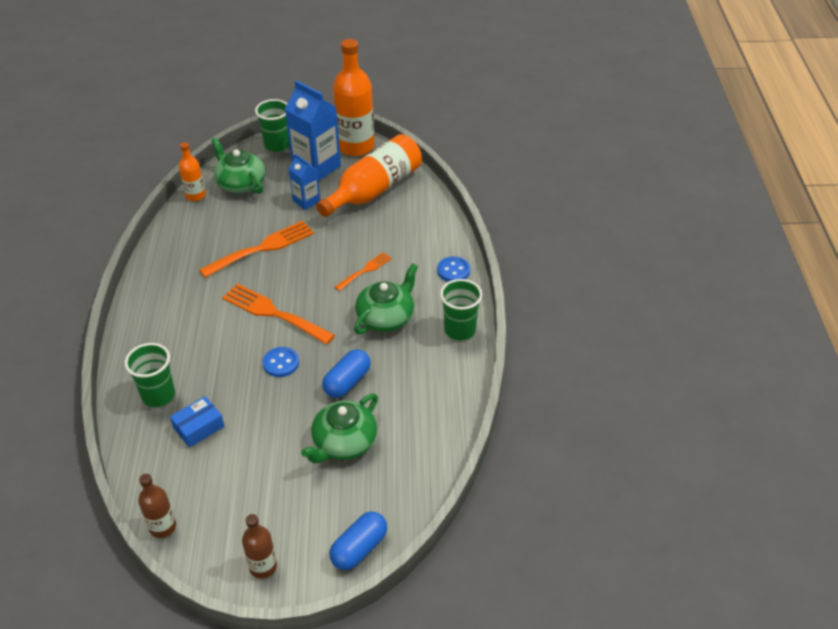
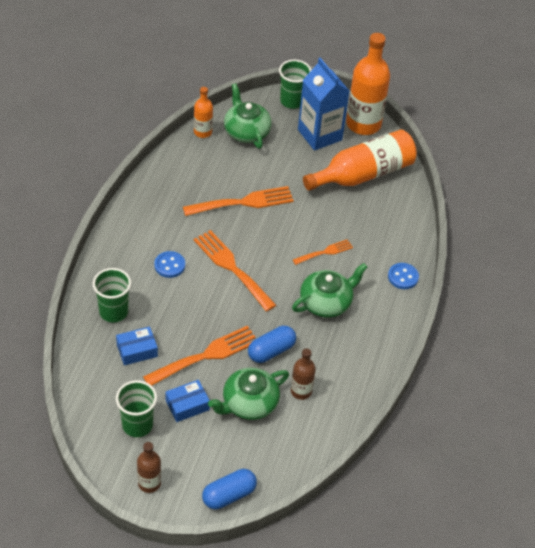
camera: 15 degrees right, 5 degrees up
brown bottle [138,474,176,538] -> brown bottle moved to [291,348,316,400]
blue button [263,347,299,377] -> blue button moved to [154,251,185,278]
blue carton [289,154,320,210] -> none
green cup [440,279,482,341] -> green cup moved to [116,380,157,437]
none -> orange fork [143,326,256,386]
none -> blue box [166,380,210,422]

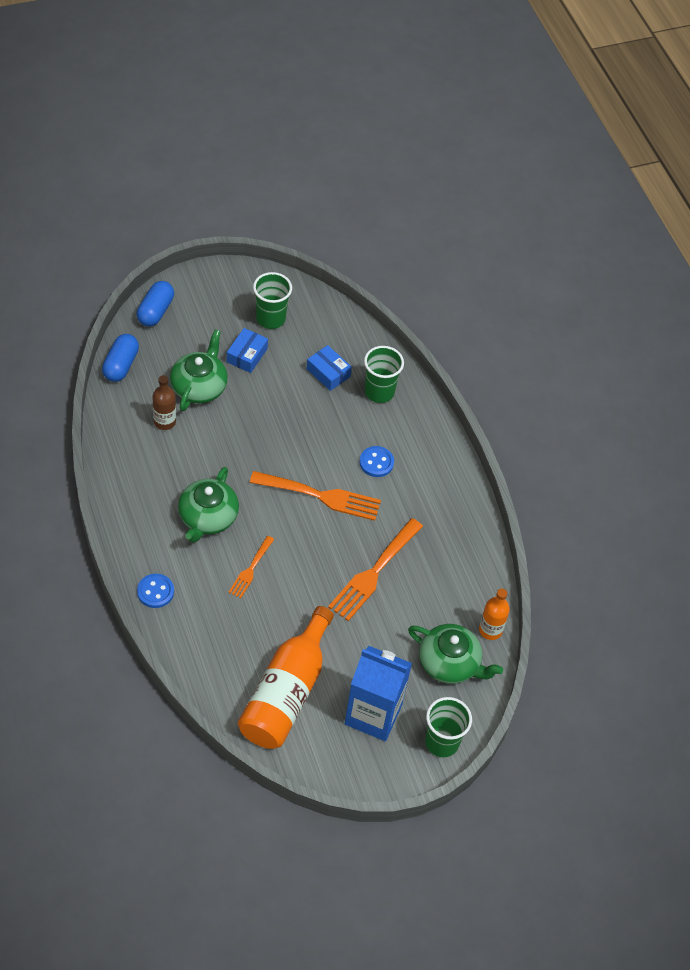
camera: 140 degrees right, 5 degrees up
blue box [116,327,158,365] -> blue box turned 75 degrees counterclockwise [307,345,352,391]
brown bottle [137,442,161,493] -> none
orange fork [143,326,256,386] -> none
blue capsule [248,326,296,363] -> blue capsule moved to [102,334,139,382]
orange bottle [346,33,390,135] -> none

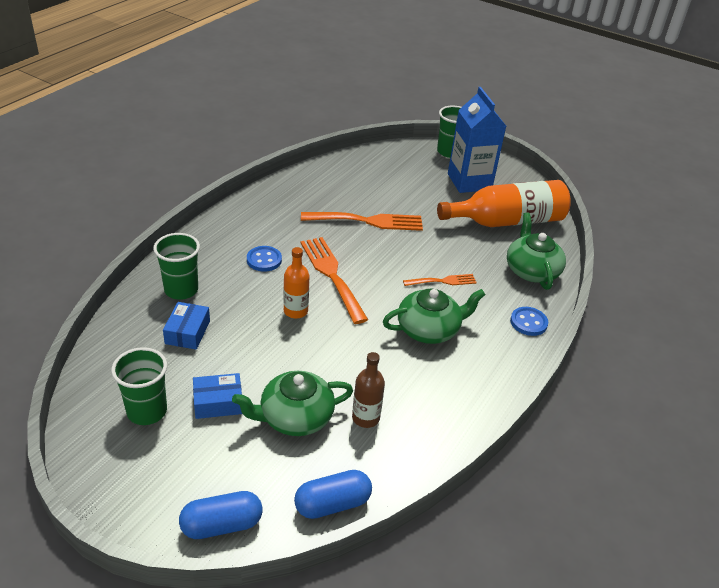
camera: 125 degrees left, 15 degrees down
green teapot [408,624,503,684] -> green teapot moved to [507,212,566,290]
orange bottle [479,589,510,640] -> orange bottle moved to [283,247,310,319]

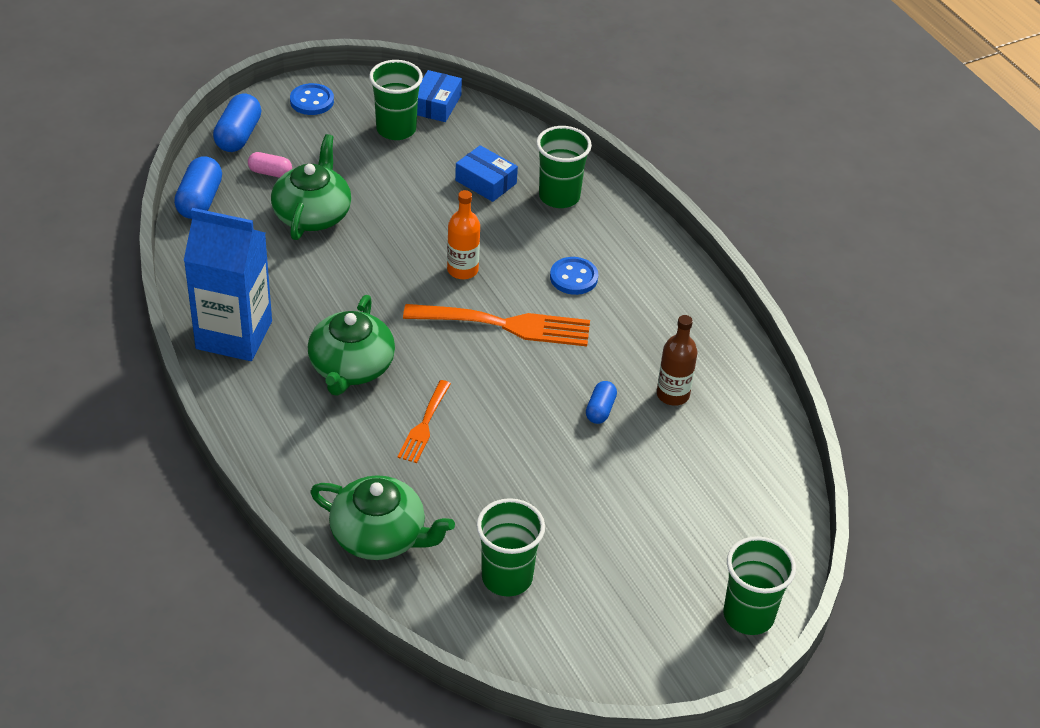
camera: 120 degrees right, 5 degrees up
blue box [193,373,242,419] -> blue box moved to [417,70,462,122]
orange fork [301,212,423,231] -> blue capsule [586,381,617,424]
brown bottle [352,352,385,428] -> brown bottle moved to [657,315,697,406]
orange bottle [437,180,571,227] -> green cup [476,498,545,597]
blue carton [448,87,506,193] -> blue carton moved to [184,208,272,361]
blue button [510,307,548,336] -> blue button moved to [290,83,334,115]
none -> pink capsule [248,152,292,178]

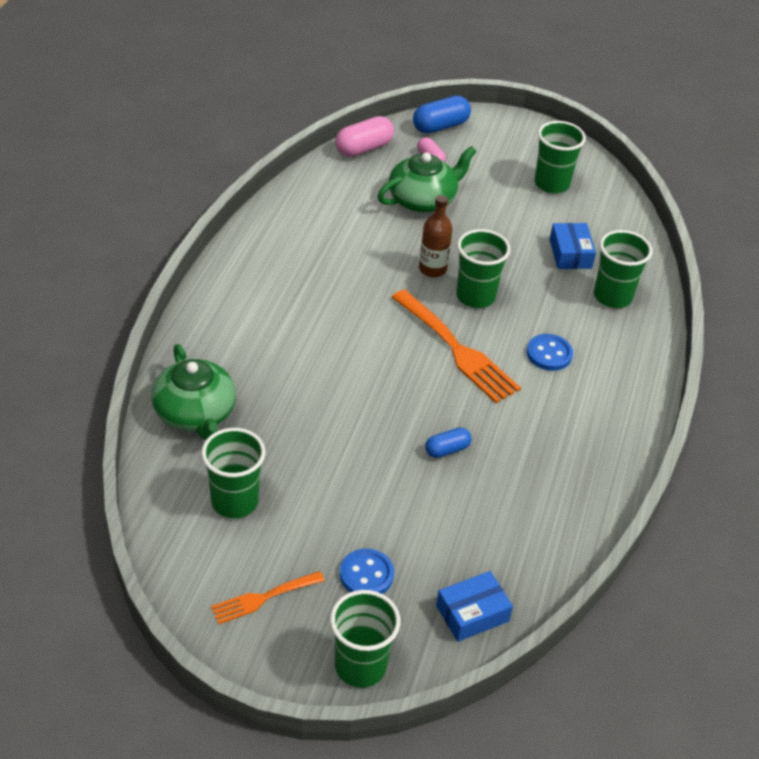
camera: 45 degrees right, 0 degrees up
blue capsule [174,156,222,219] -> pink capsule [335,116,394,157]
blue carton [184,208,272,361] -> none
blue button [290,83,334,115] -> blue button moved to [340,548,394,594]
green teapot [308,295,395,396] -> none
orange fork [397,380,451,463] -> orange fork moved to [211,571,325,624]
blue box [417,70,462,122] -> blue box moved to [436,571,513,642]
orange bottle [447,190,480,279] -> green cup [456,229,511,308]
brown bottle [657,315,697,406] -> brown bottle moved to [419,195,453,277]

